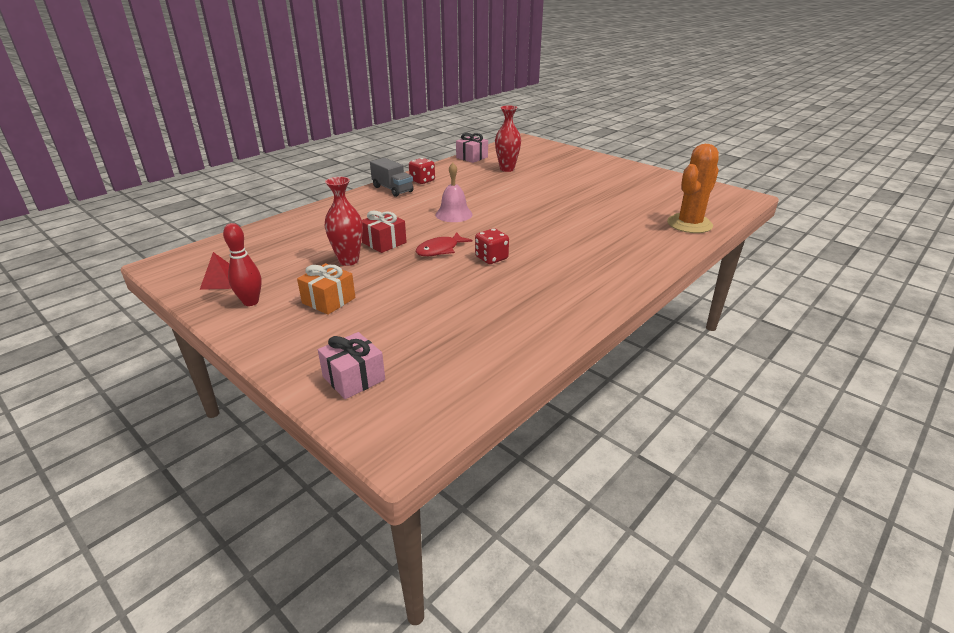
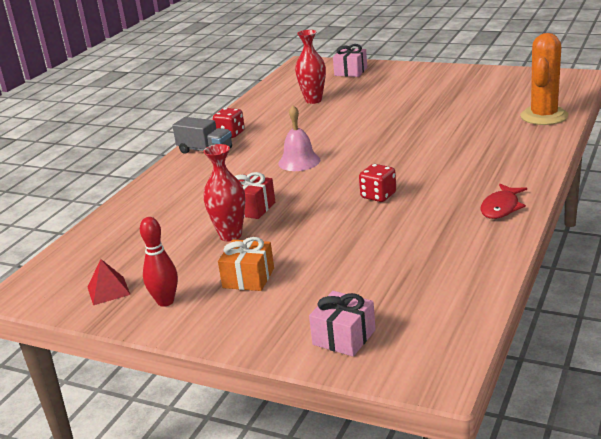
camera: 15 degrees left, 5 degrees down
red fish [416,232,473,256] -> red fish moved to [480,184,527,219]
pink gift [456,133,488,163] -> pink gift moved to [333,44,367,77]

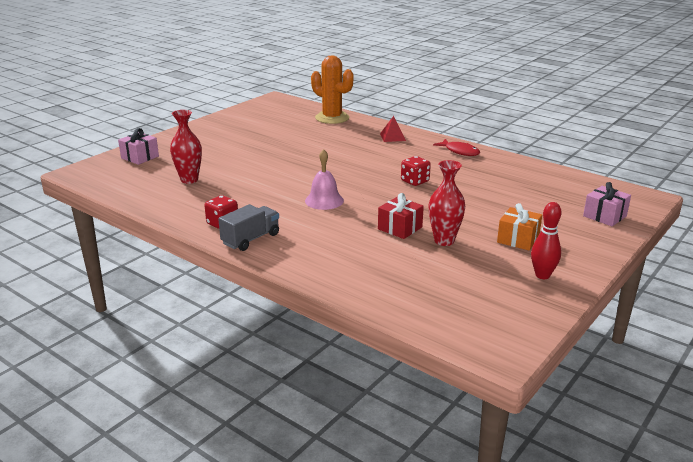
camera: 80 degrees left, 0 degrees up
red pyramid [88,259,130,305] -> red pyramid moved to [380,116,406,142]

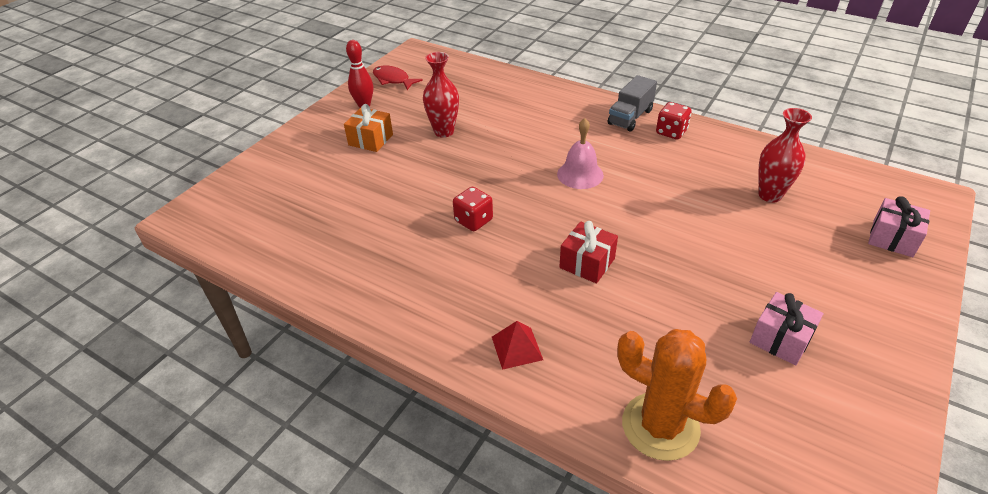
camera: 175 degrees right, 15 degrees up
red gift [378,193,424,239] -> red gift moved to [560,221,618,283]
red fish [433,139,480,156] -> red fish moved to [373,65,423,90]
pink gift [583,182,631,226] -> pink gift moved to [750,292,823,366]

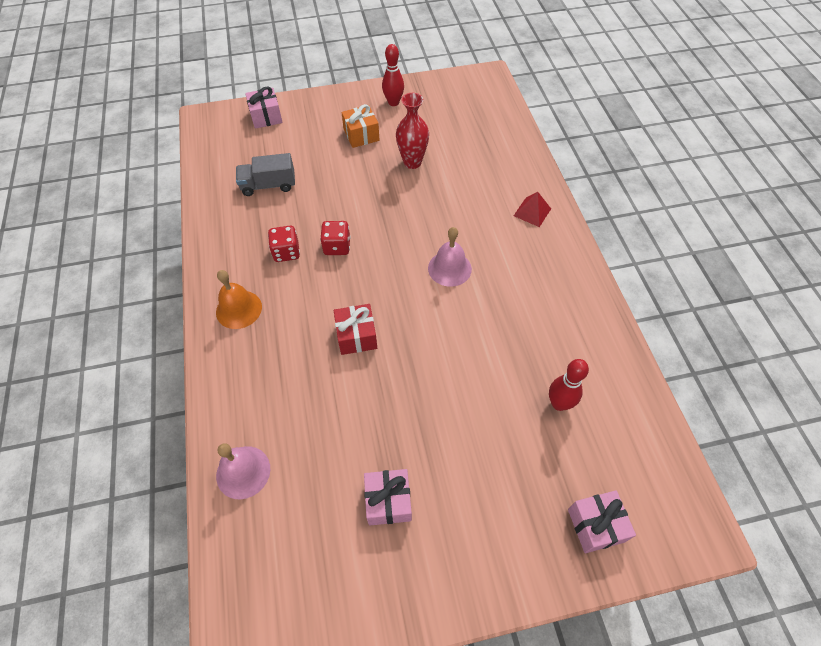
camera: 45 degrees right, 15 degrees up
red fish [373,65,423,90] -> none
red pyramid [492,321,543,370] -> red pyramid moved to [514,192,551,227]
grey truck [608,75,657,132] -> grey truck moved to [236,153,295,196]
orange cactus [617,329,737,461] -> pink bell [216,443,270,499]
red dice [656,102,691,139] -> red dice moved to [268,226,300,262]
red vase [758,108,812,203] -> red bowling pin [549,359,589,411]
none -> orange bell [216,270,262,329]
none -> pink gift [245,86,283,129]

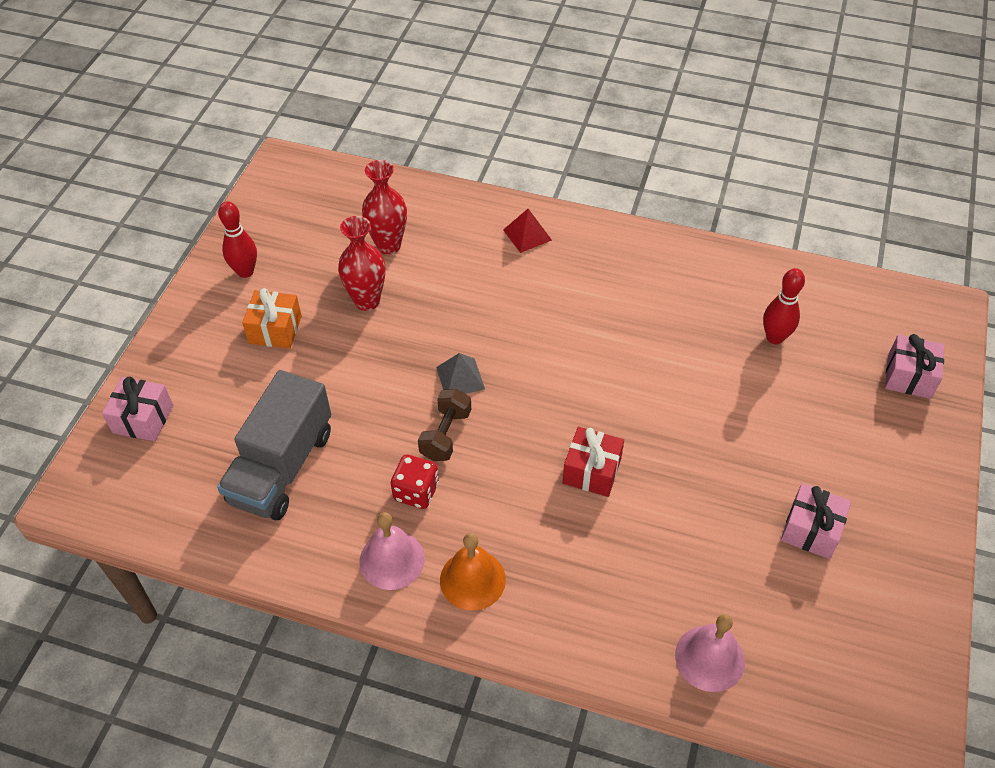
camera: 60 degrees left, 5 degrees down
grey truck [236,153,295,196] -> grey truck [217,370,331,520], size x1.55
red dice [320,221,350,255] -> brown dumbbell [418,389,471,461]
pink bell [428,227,472,287] -> pink bell moved to [360,512,425,590]
none -> red vase [362,160,407,255]
none -> grey pyramid [436,353,485,394]

